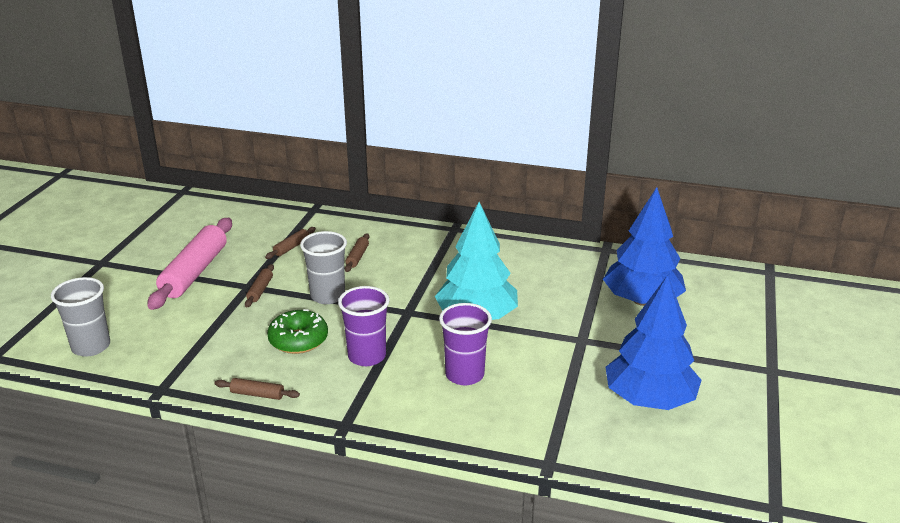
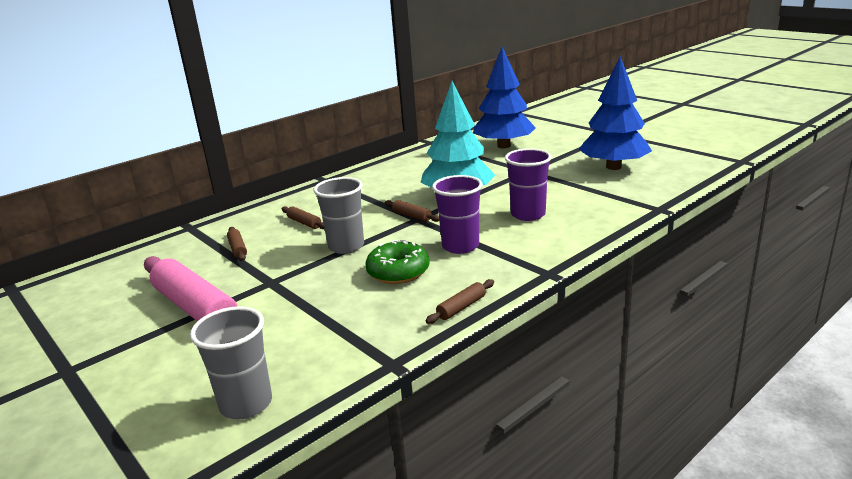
camera: 55 degrees left, 5 degrees down
brown rolling pin [245,264,274,308] -> brown rolling pin moved to [385,200,439,222]

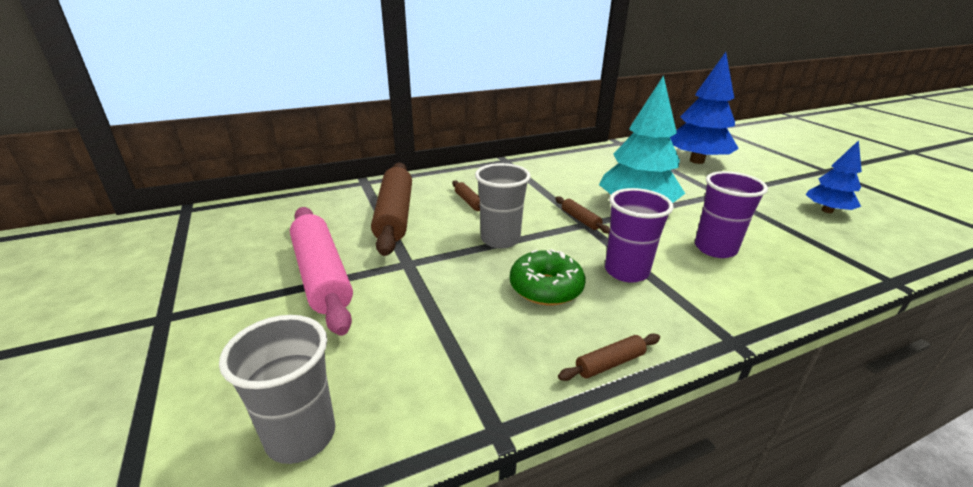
camera: 15 degrees right, 5 degrees up
brown rolling pin [227,227,247,261] -> brown rolling pin [371,163,412,256], size x2.28
blue tree [578,56,652,170] -> blue tree [805,140,862,213], size x0.58

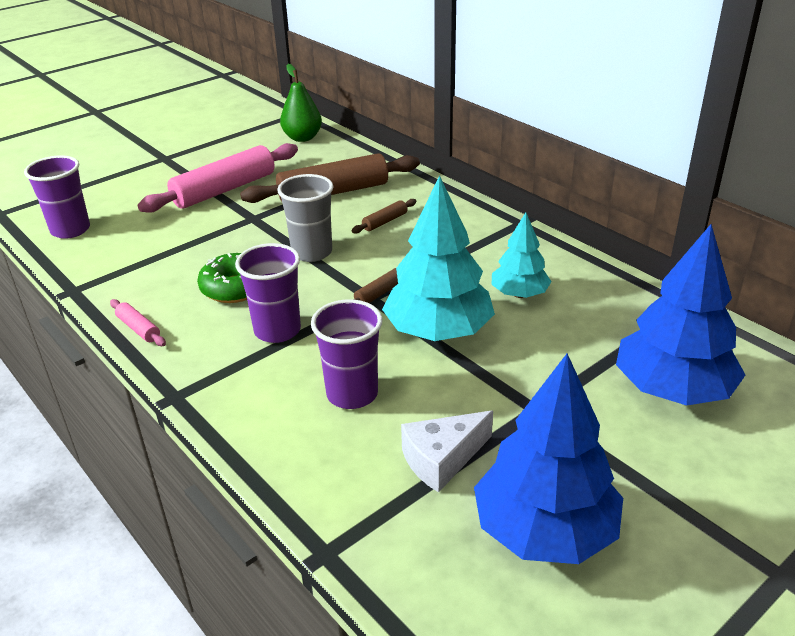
camera: 75 degrees right, 5 degrees up
grey cup [219,315,335,464] -> purple cup [24,155,90,239]
brown rolling pin [558,333,660,381] -> pink rolling pin [110,299,166,346]
blue tree [805,140,862,213] -> blue tree [474,353,623,564], size x1.73
none -> green pear [280,64,322,142]
none -> white cheese [401,410,493,492]
none -> turquoise tree [491,212,552,298]

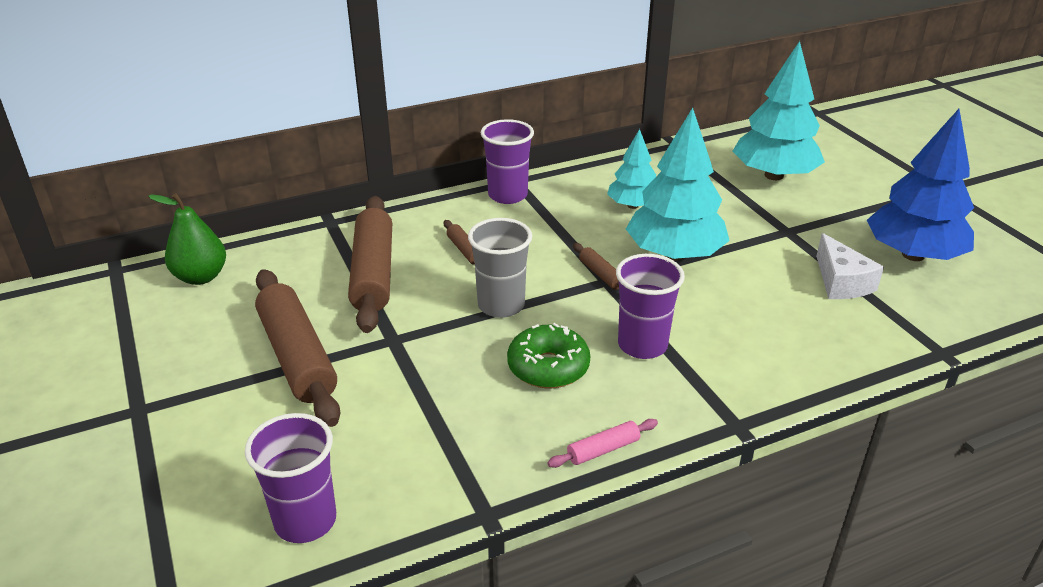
camera: 75 degrees left, 0 degrees up
pink rolling pin [138,143,298,213] -> brown rolling pin [255,269,341,427]
purple cup [311,299,383,409] -> purple cup moved to [481,119,534,204]
blue tree [616,224,745,406] -> turquoise tree [733,41,825,180]

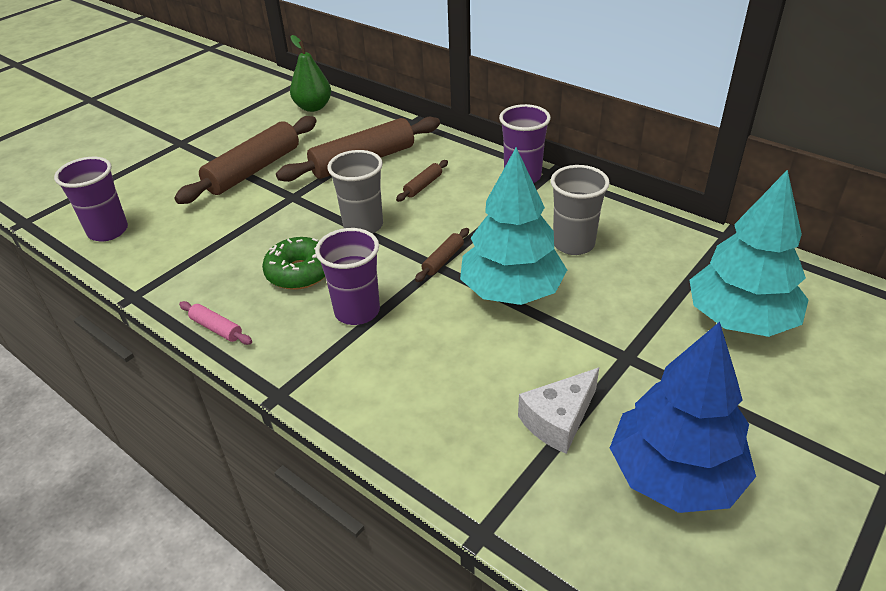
camera: 65 degrees right, 5 degrees up
turquoise tree [607,129,656,209] -> grey cup [551,165,610,255]

